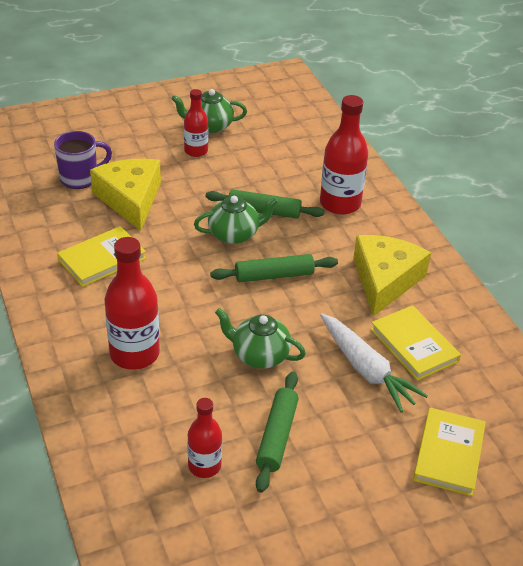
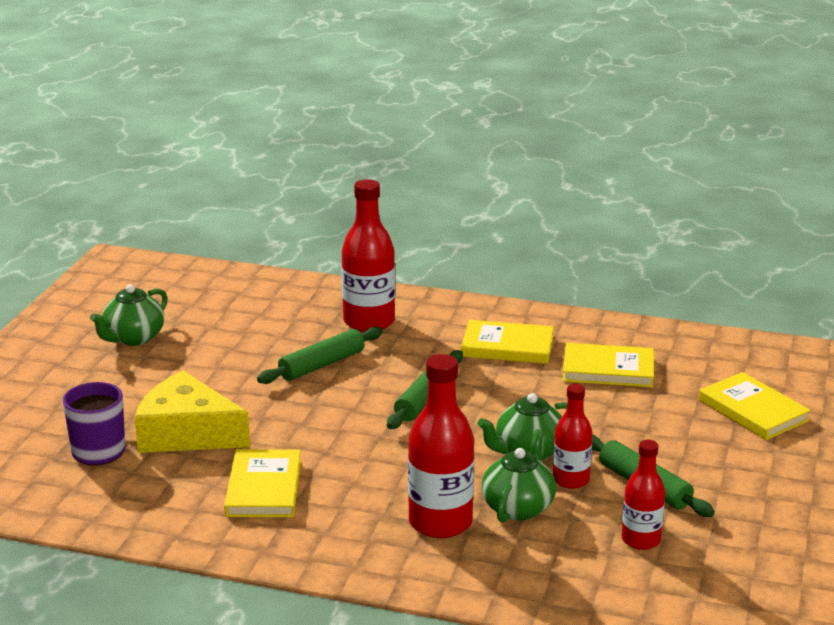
camera: 50 degrees left, 15 degrees down
red bottle [184,89,208,157] -> red bottle moved to [553,384,592,489]
green teapot [194,196,278,244] -> green teapot moved to [482,429,556,523]
white carrot [320,313,428,413] -> none
yellow cheese [353,235,431,316] -> yellow book [461,320,554,364]

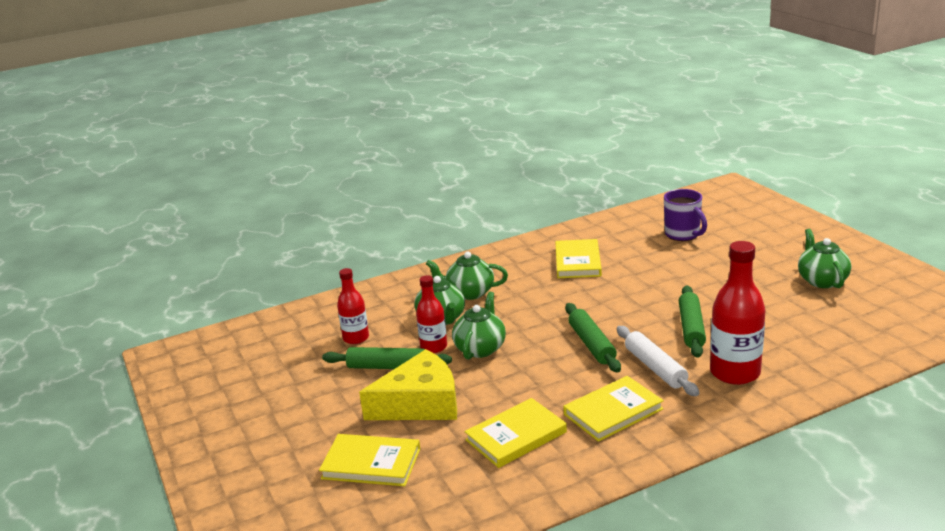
camera: 140 degrees right, 0 degrees up
yellow cheese [135,371,250,453] -> yellow cheese moved to [359,349,457,420]
yellow book [224,449,301,517] -> yellow book turned 45 degrees clockwise [555,239,602,278]
red bottle [408,354,475,538] -> green teapot [426,252,508,300]
none -> white rolling pin [617,326,699,396]

